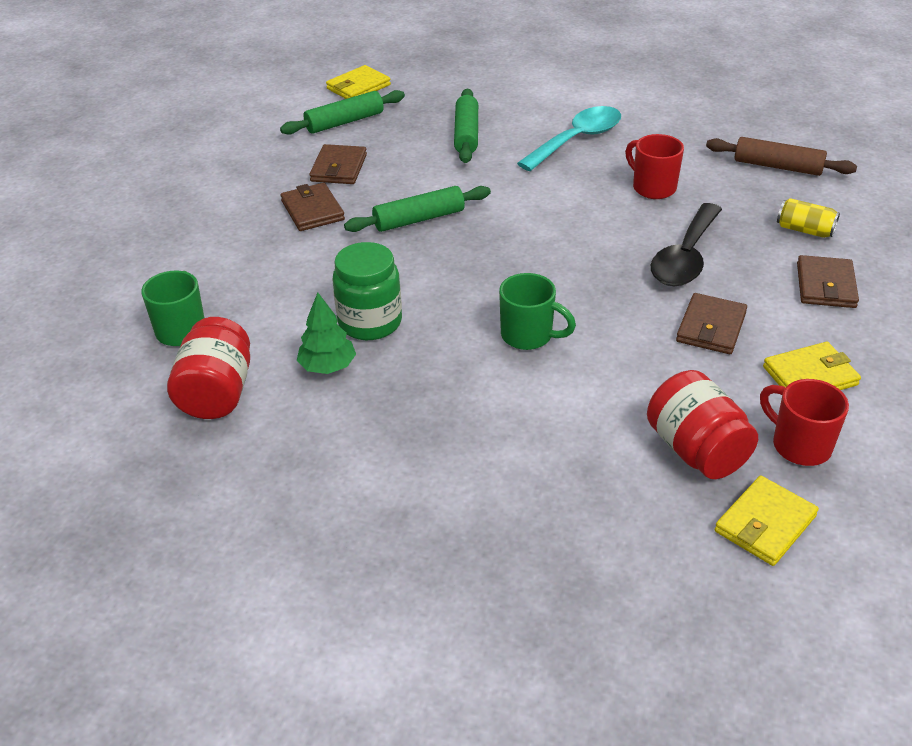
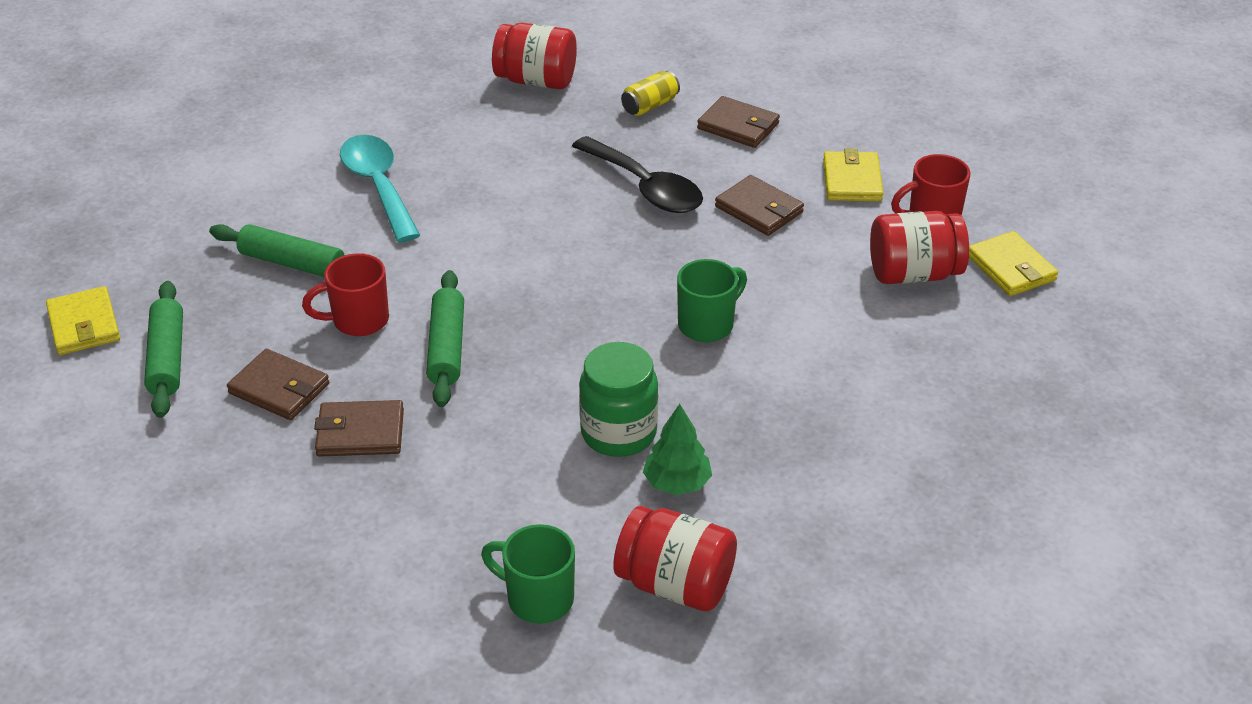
camera: 70 degrees left, 0 degrees up
red mug [625,134,684,199] -> red mug moved to [302,253,389,336]
brown rolling pin [706,137,857,176] -> red jar [492,23,577,89]

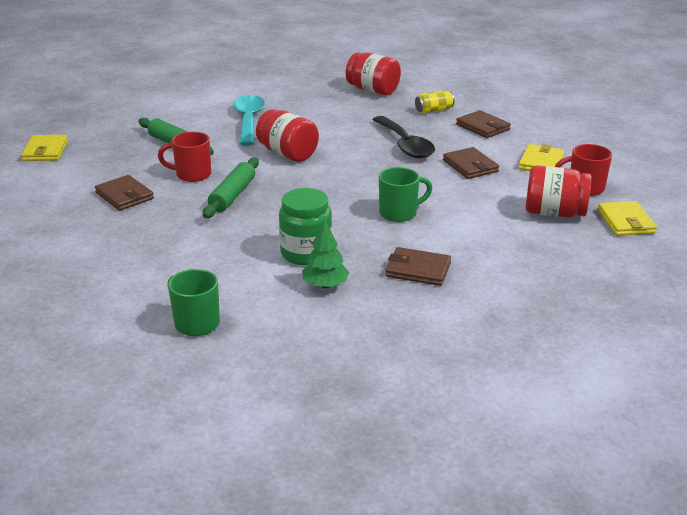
camera: 20 degrees right, 10 degrees down
green rolling pin [144,281,183,418] -> none
brown wallet [314,400,404,457] -> brown wallet moved to [385,247,451,286]
red jar [613,506,737,611] -> red jar moved to [256,109,319,162]

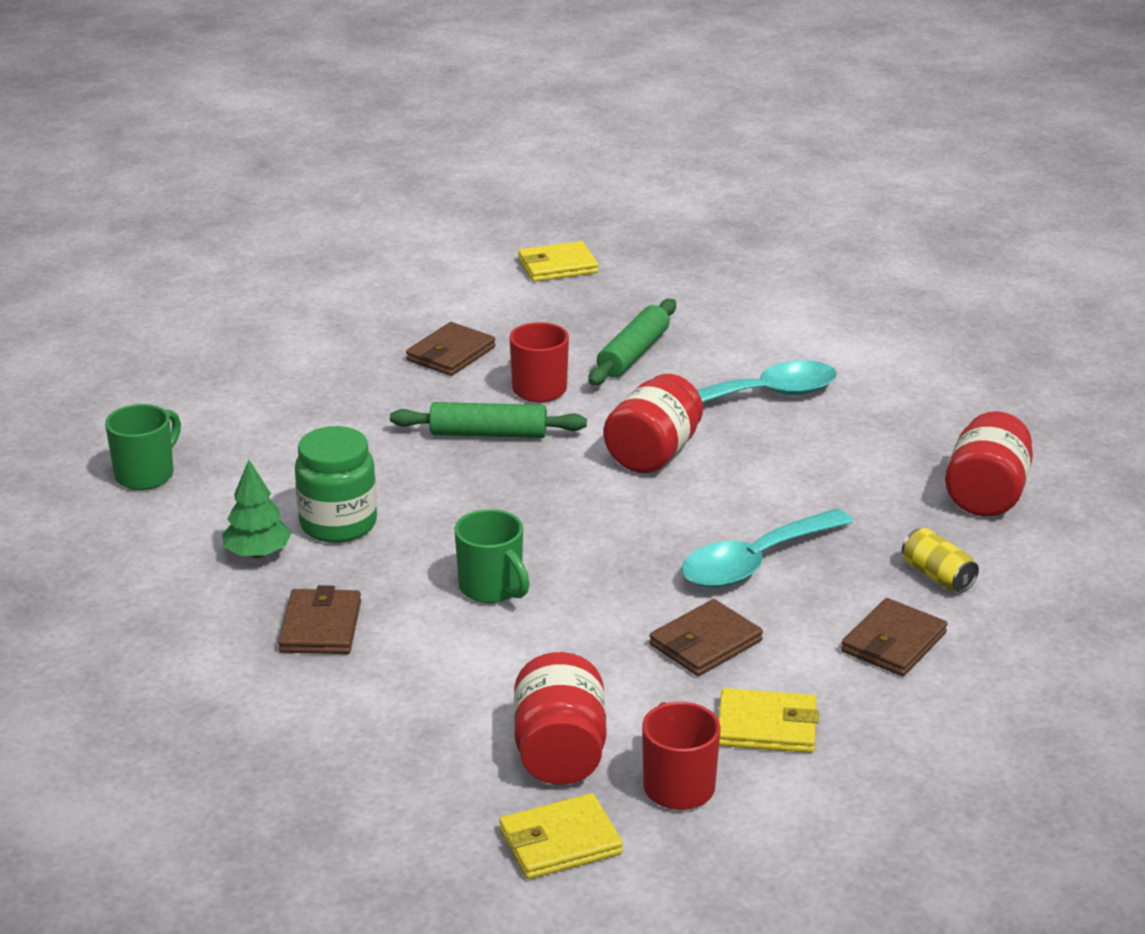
camera: 75 degrees right, 0 degrees up
black spoon [372,116,435,158] -> turquoise spoon [682,509,853,588]

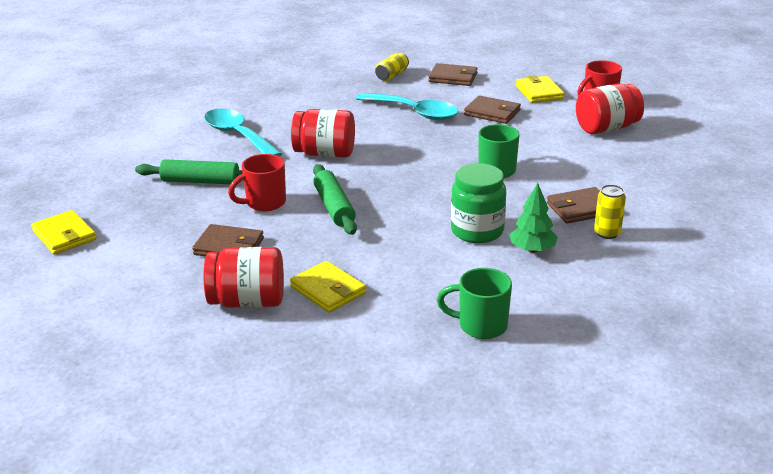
camera: 110 degrees left, 0 degrees up
yellow wallet [499,793,623,879] -> yellow wallet moved to [290,261,366,313]
red jar [945,411,1033,517] -> red jar moved to [204,247,284,308]
none -> yellow can [594,185,626,239]

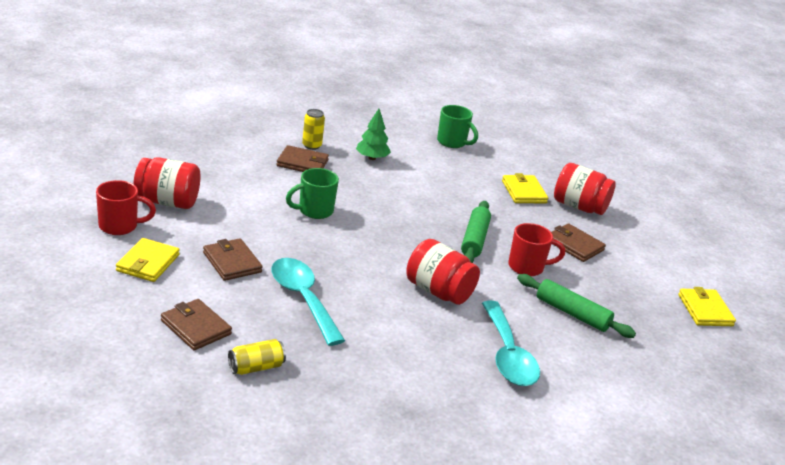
camera: 155 degrees left, 0 degrees up
green jar [451,163,506,243] -> none

